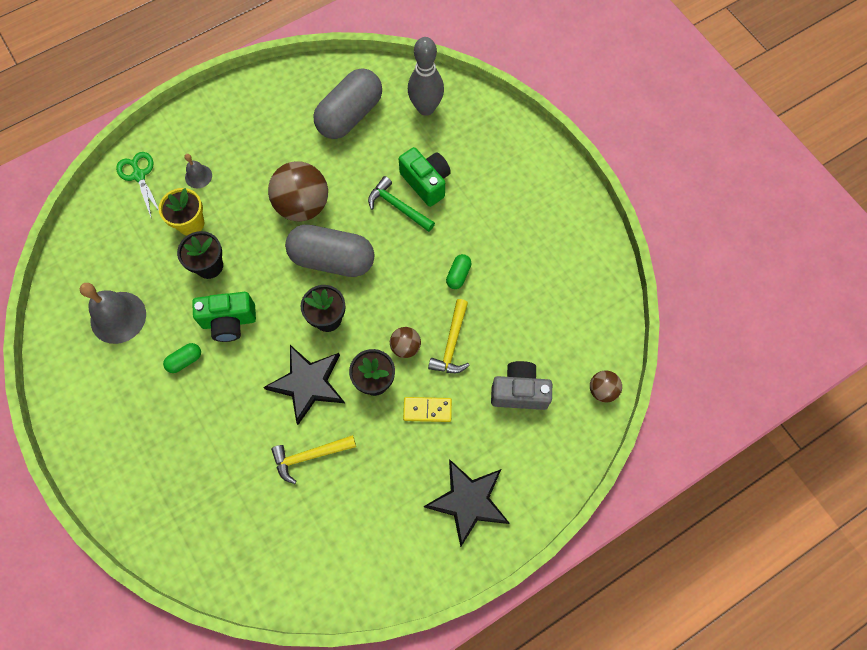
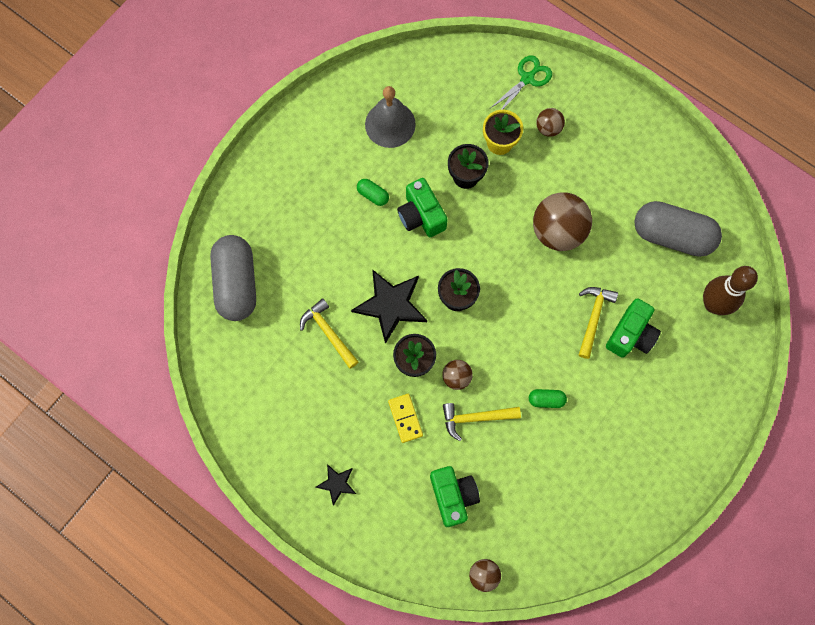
camera: 70 degrees right, 5 degrees up
grey bell [184,154,212,188] -> brown ball [536,108,565,137]
grey capsule [285,225,374,277] -> grey capsule moved to [210,235,256,321]
green hammer [368,176,435,232] -> yellow hammer [579,287,618,359]
grey bowling pin [408,37,444,116] -> brown bowling pin [703,266,758,315]
black star [424,459,509,547] -> black star [316,464,356,506], size x0.52
grey camera [491,361,552,410] -> green camera [430,466,480,527]

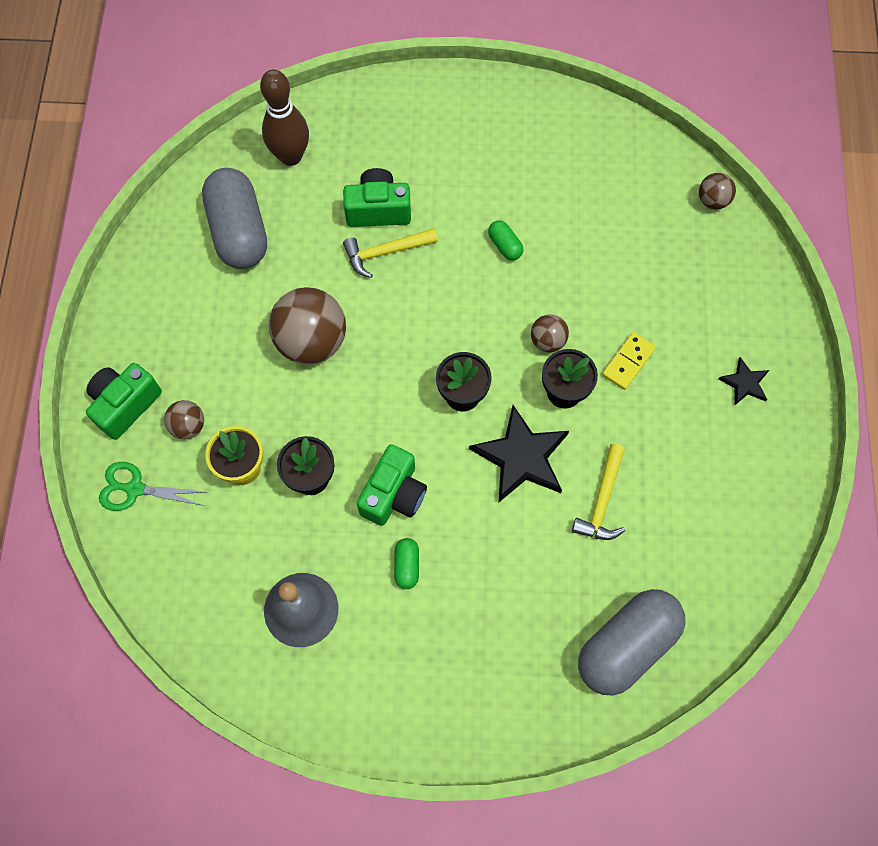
camera: 125 degrees left, 5 degrees down
green camera [430,466,480,527] -> green camera moved to [86,363,162,440]
yellow hammer [443,403,521,441] -> none

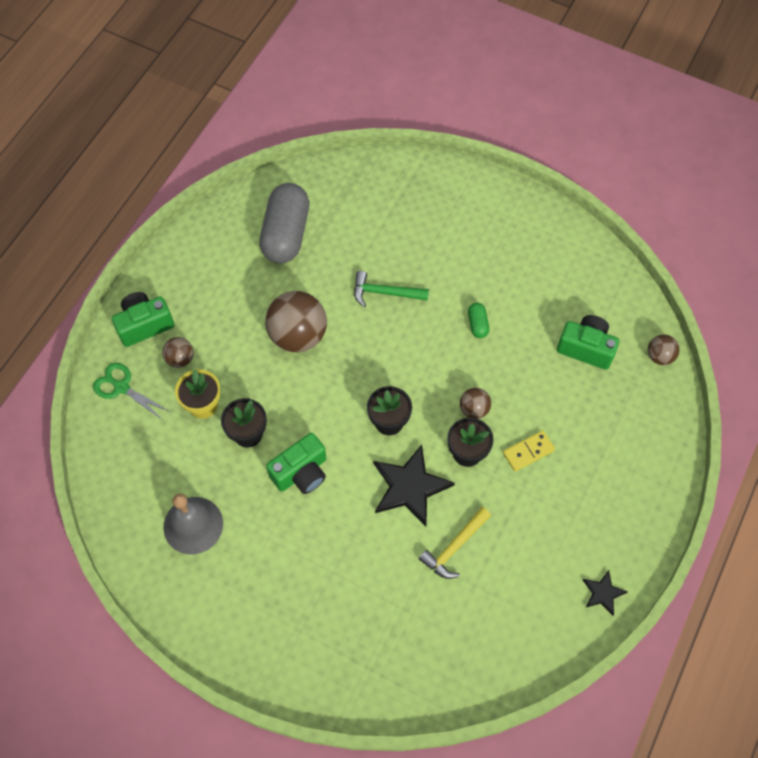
camera: 25 degrees right, 5 degrees down
brown bowling pin [260,69,309,166] -> none
green camera [343,168,411,227] -> green camera moved to [557,315,619,369]
yellow hammer [343,228,438,278] -> green hammer [354,271,429,307]
green capsule [394,538,419,589] -> none
grey capsule [578,589,686,695] -> none
black star [718,357,769,405] -> black star moved to [583,570,628,616]

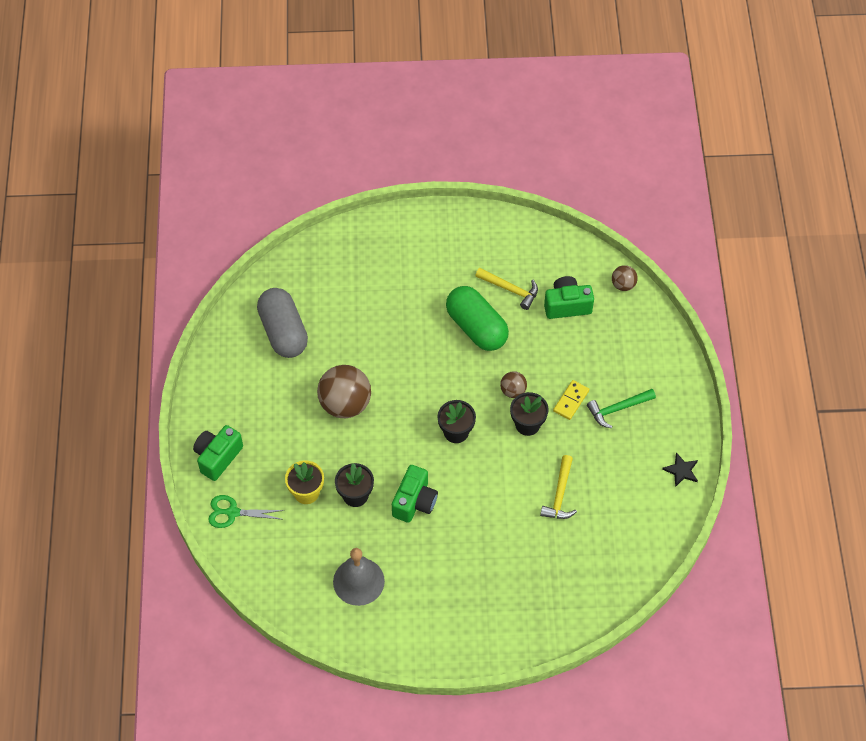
camera: 30 degrees left, 5 degrees down
brown ball [162,337,194,368] -> none
green hammer [354,271,429,307] -> green hammer moved to [587,389,656,428]
black star [374,445,455,527] -> none
green capsule [468,303,489,338] -> green capsule [446,286,509,351], size x2.36
none -> yellow hammer [475,268,538,310]

